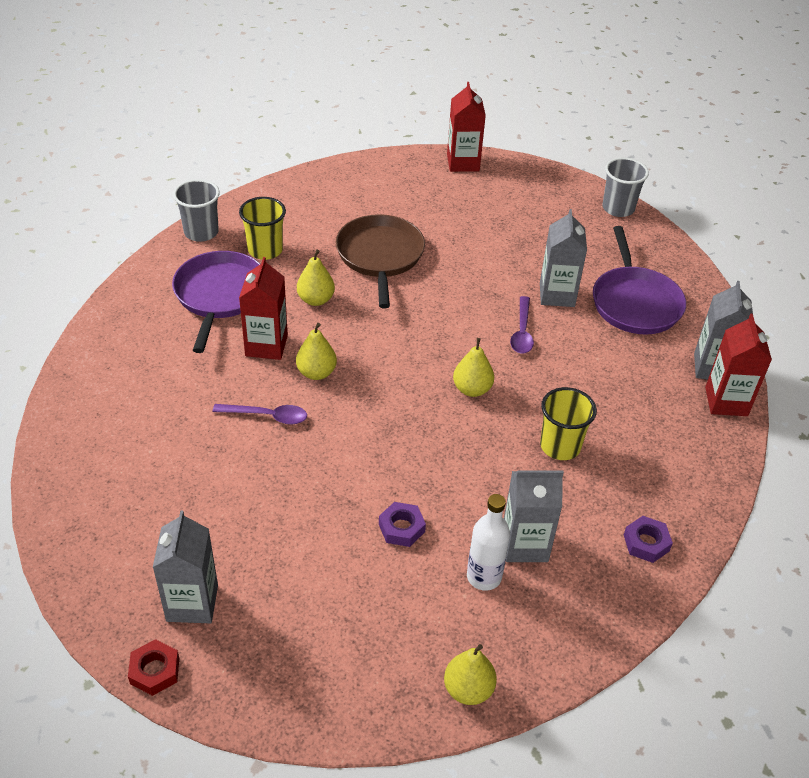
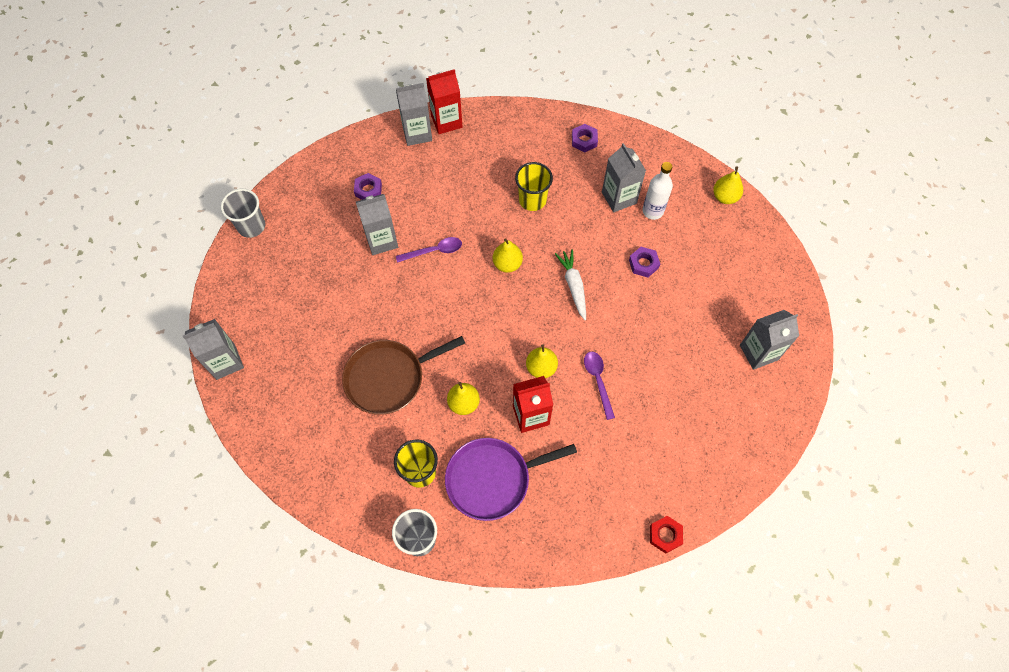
camera: 110 degrees left, 20 degrees up
red nut [128,639,179,696] -> red nut moved to [650,516,683,554]
red carton [447,82,486,172] -> grey carton [183,319,244,380]
purple pan [593,226,686,334] -> purple nut [354,173,382,200]
none -> white carrot [555,249,586,320]

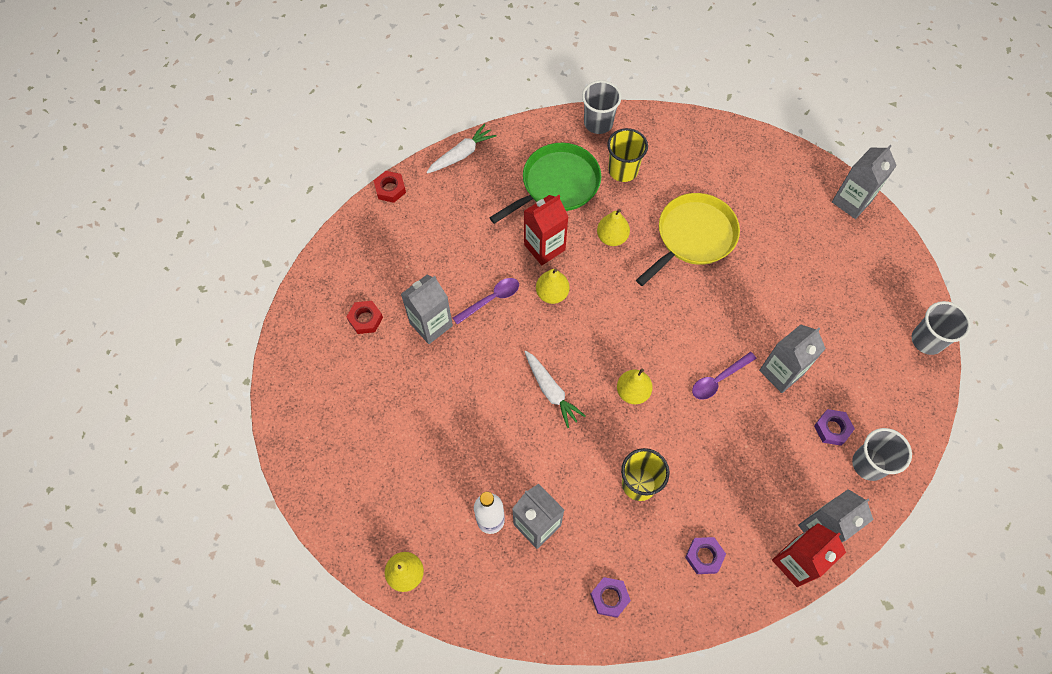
camera: 160 degrees right, 0 degrees up
brown pan [342,336,465,415] -> yellow pan [636,193,740,286]
purple pan [445,438,577,521] -> green pan [489,143,601,224]
purple spoon [584,352,615,420] -> purple spoon turned 90 degrees counterclockwise [453,278,519,325]
purple nut [629,247,660,278] -> purple nut moved to [685,537,726,574]
grey carton [740,310,799,370] -> grey carton moved to [401,275,453,344]
none -> red nut [347,301,383,334]
none -> white carrot [426,124,497,174]
none -> grey cup [852,428,912,481]

